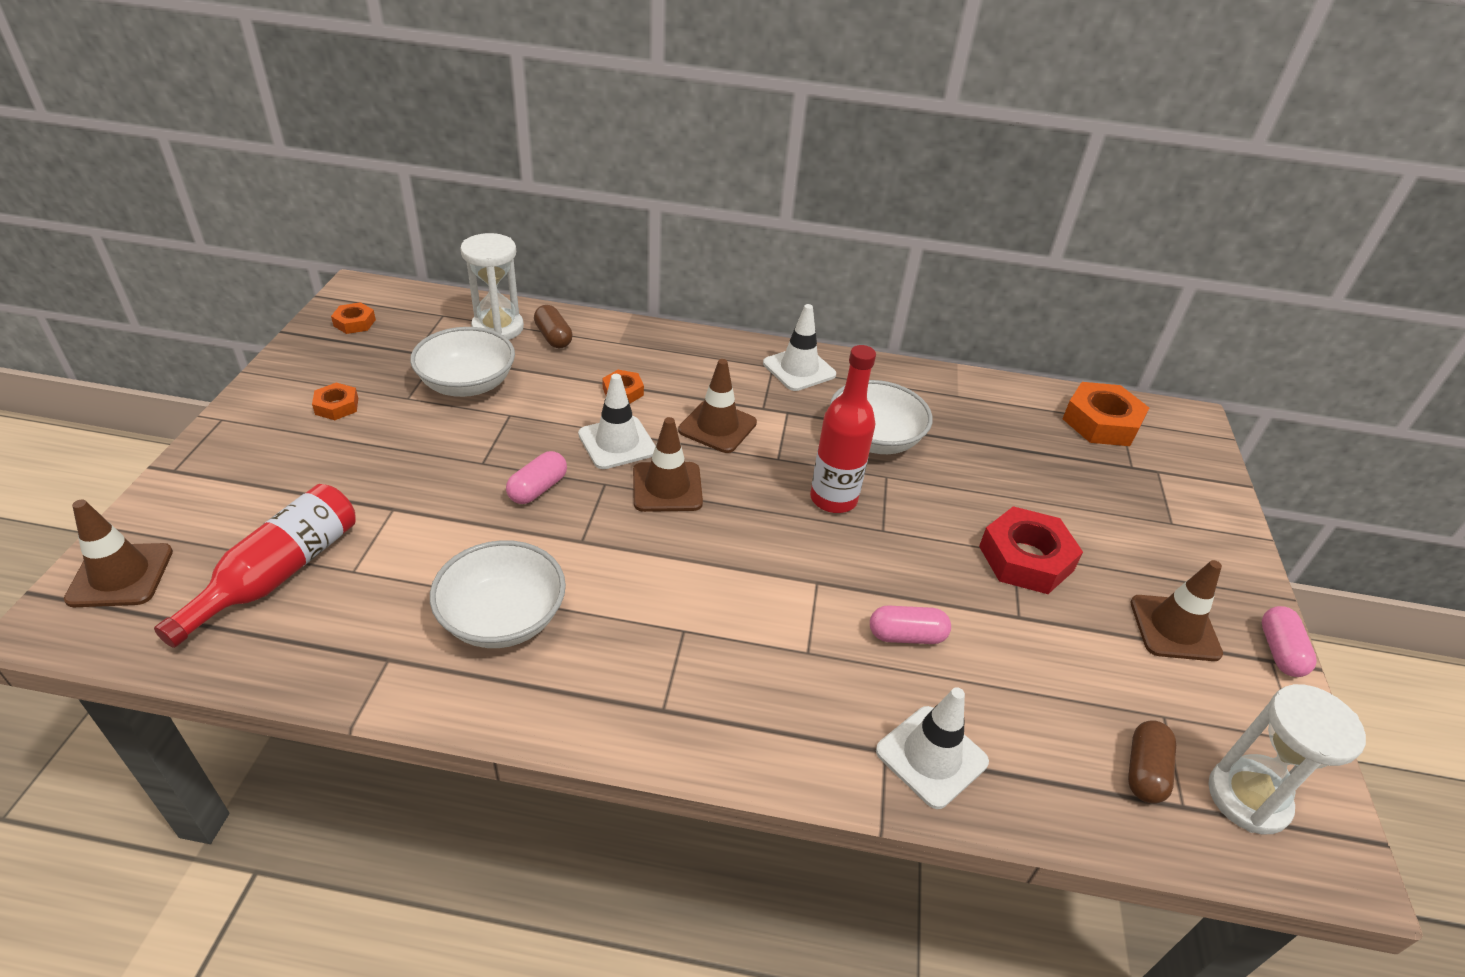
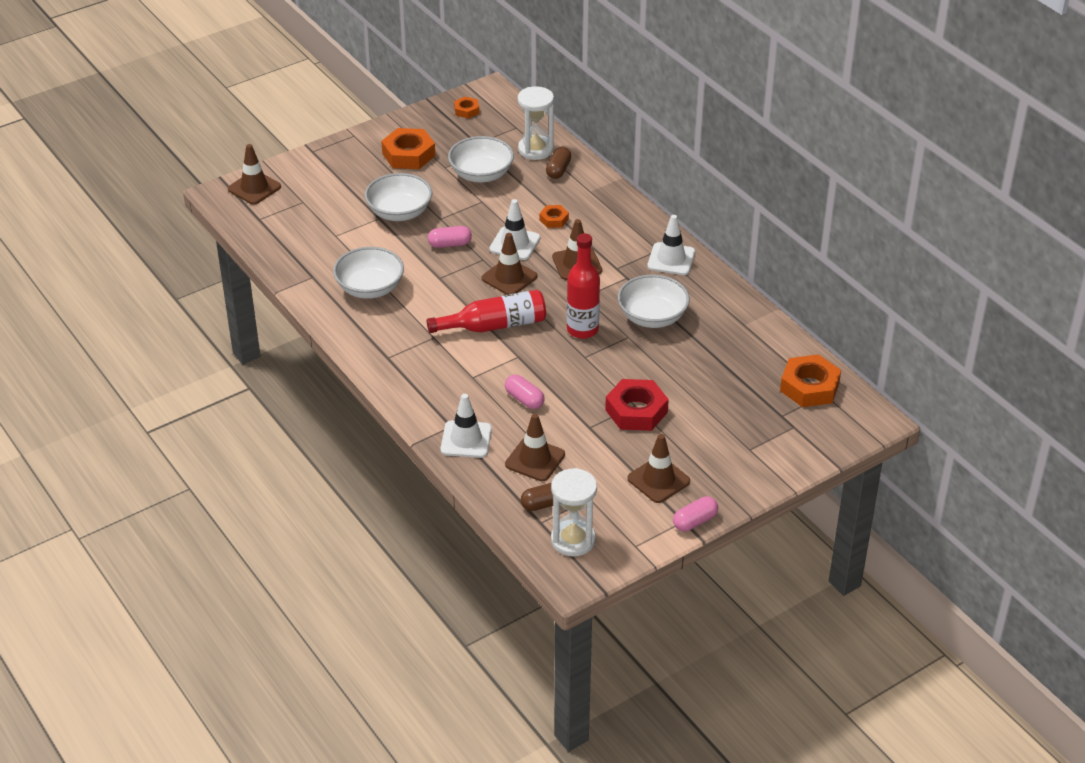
camera: 50 degrees right, 0 degrees up
red bottle [154,484,356,648] -> red bottle moved to [427,290,546,333]
orange nut [312,383,358,420] -> orange nut [381,128,435,169], size x1.91
none -> white bowl [365,173,432,221]
none -> brown traffic cone [505,414,565,481]

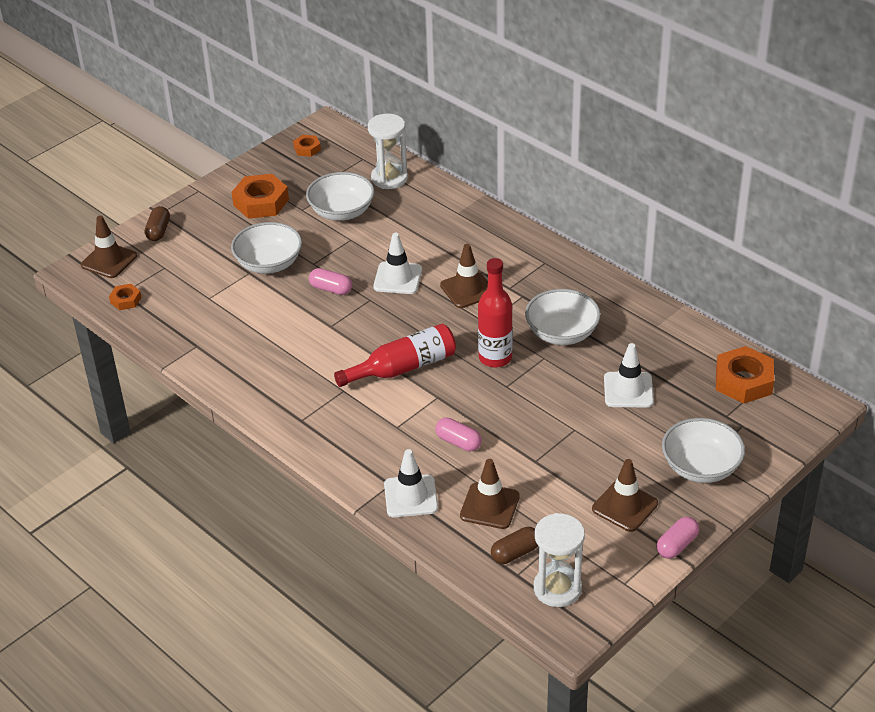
camera: 10 degrees left, 0 degrees up
white bowl [333,247,404,299] -> white bowl moved to [662,418,745,483]
pink capsule [428,226,472,248] -> pink capsule turned 45 degrees clockwise [309,268,352,295]
brown traffic cone [482,233,537,295] -> none
orange nut [540,205,569,228] -> orange nut moved to [109,284,142,310]
brown capsule [546,147,571,179] -> brown capsule moved to [145,206,170,241]
red nut [605,379,669,431] -> none
white traffic cone [647,215,695,275] -> white traffic cone moved to [604,343,654,407]

